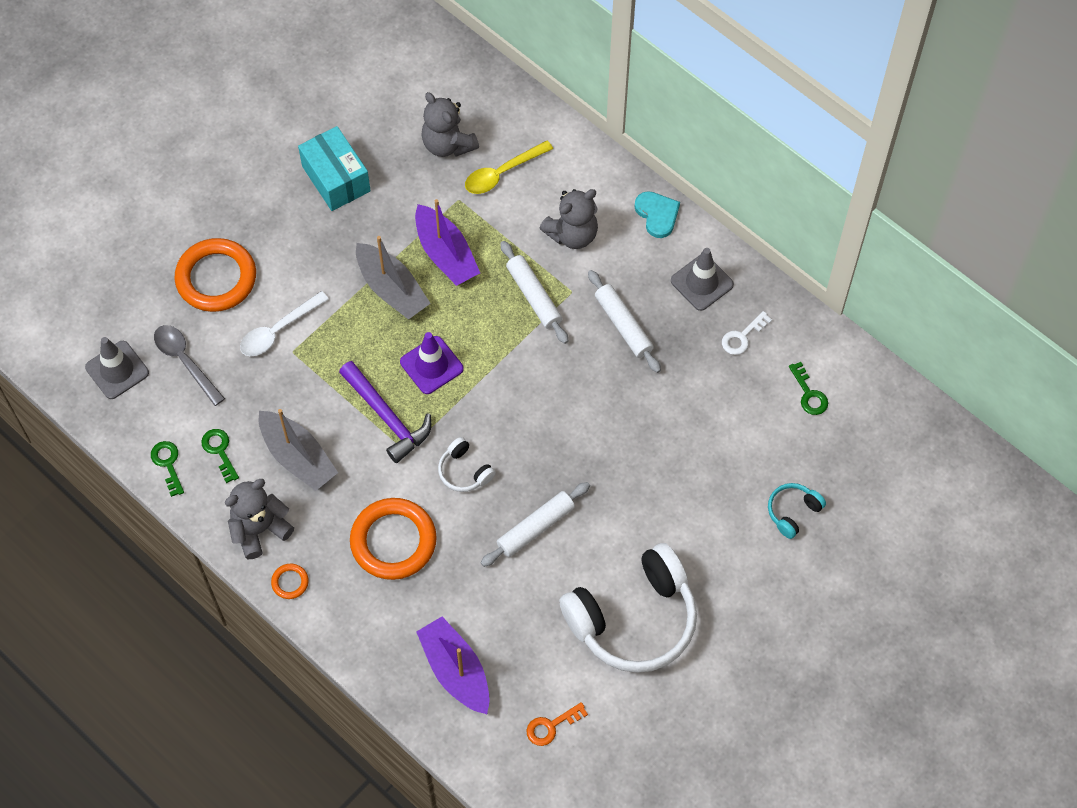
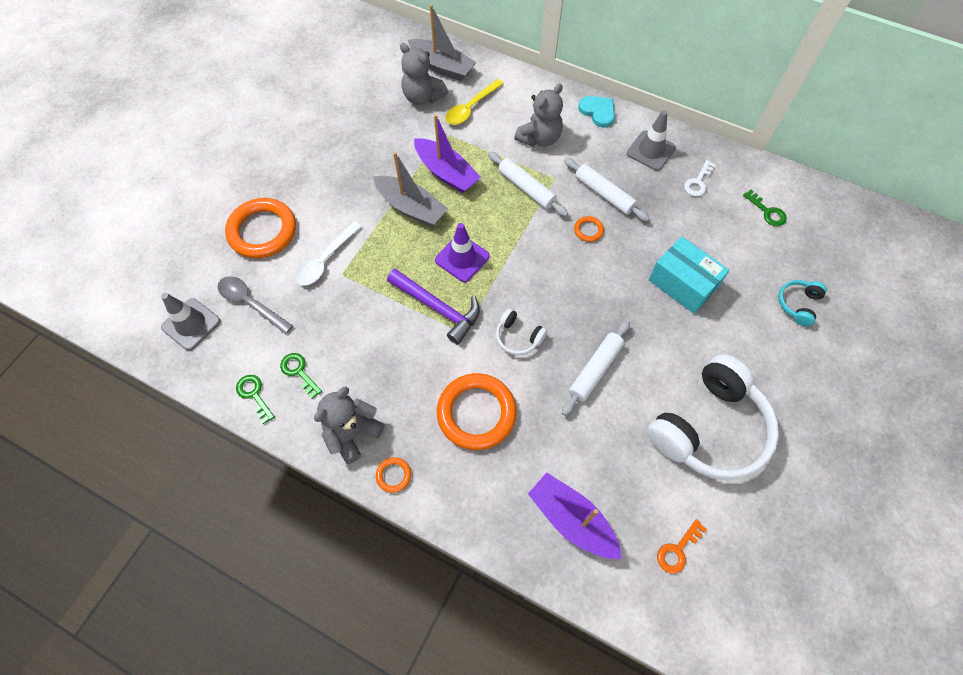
camera: 15 degrees left, 0 degrees up
grey boat [259,409,338,491] -> grey boat moved to [408,4,476,81]
turquoise box [298,126,371,211] -> turquoise box moved to [649,237,730,314]
none -> orange ring [574,216,604,242]

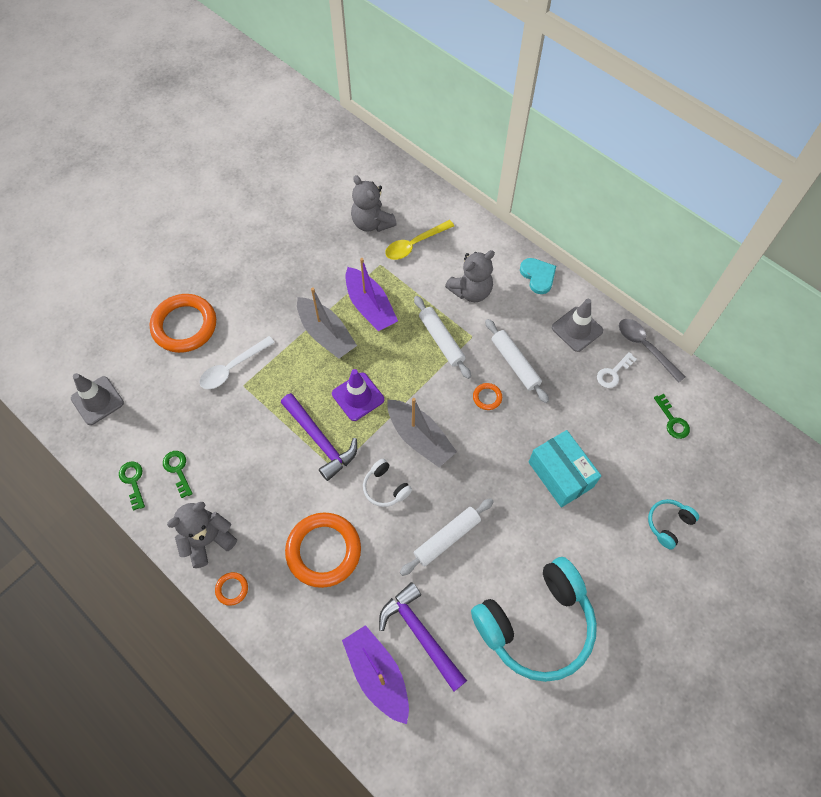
camera: 15 degrees right, 0 degrees up
grey spoon [218,276,293,334] -> grey spoon moved to [619,319,685,383]
grey boat [408,4,476,81] -> grey boat moved to [387,398,457,467]
white headphones [647,354,779,480] -> turquoise headphones [471,557,597,682]
orange key [657,519,707,574] -> none
none -> purple hammer [379,582,467,692]

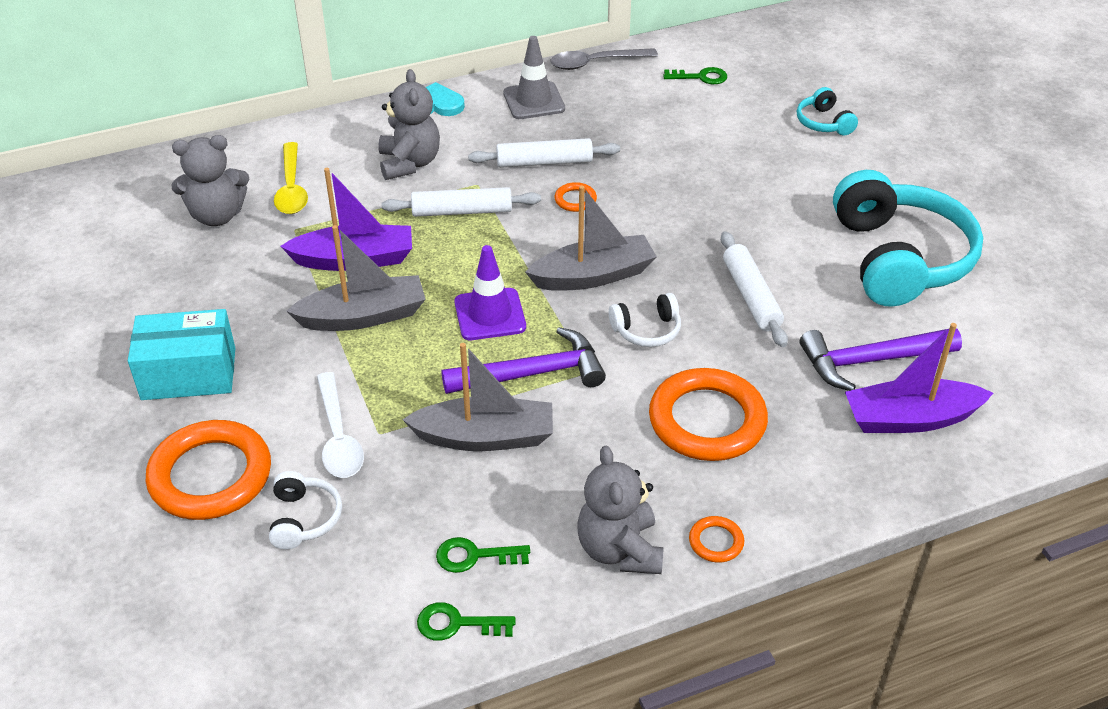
camera: 65 degrees left, 20 degrees down
grey traffic cone [71,373,124,425] -> none
turquoise box [529,430,601,507] -> turquoise box moved to [128,309,235,400]
white key [597,352,637,388] -> none
none -> white headphones [269,471,342,549]
none -> grey boat [402,343,553,451]

